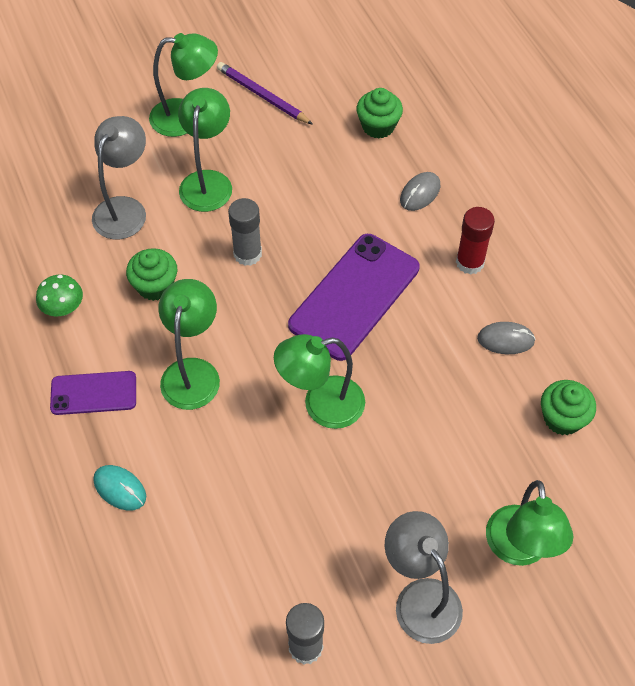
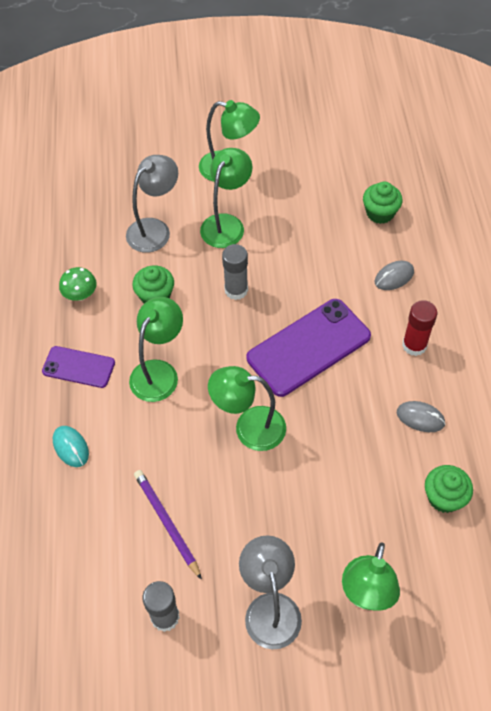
camera: 20 degrees right, 0 degrees up
purple pencil [217,62,313,125] -> purple pencil moved to [134,470,202,580]

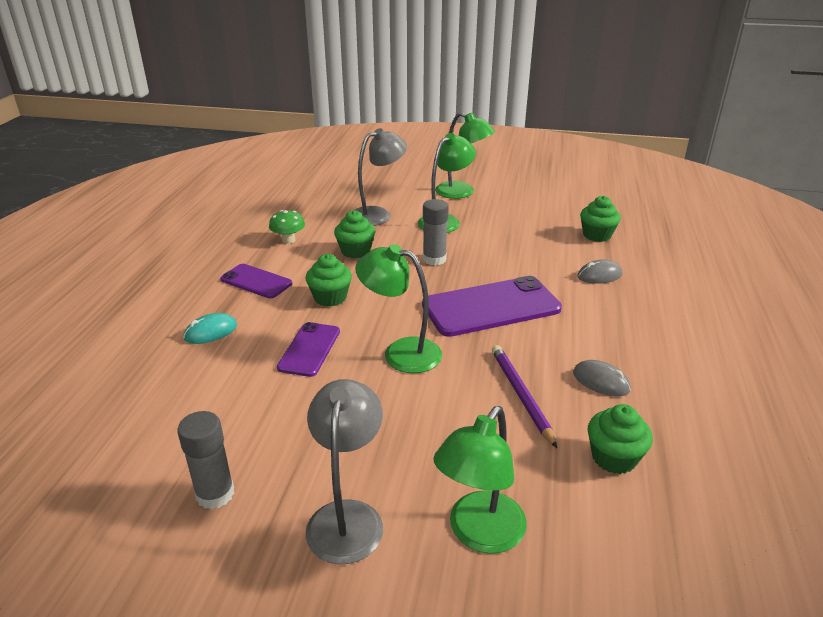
camera: 15 degrees right, 25 degrees down
turquoise mouse [53,426,89,467] -> turquoise mouse turned 75 degrees clockwise [183,313,237,344]
green lamp [129,297,183,402] -> green cupcake [305,254,352,307]
purple pencil [134,470,202,580] -> purple pencil moved to [492,345,557,448]
red glue stick [402,300,437,356] -> none
none -> purple phone [277,322,340,377]

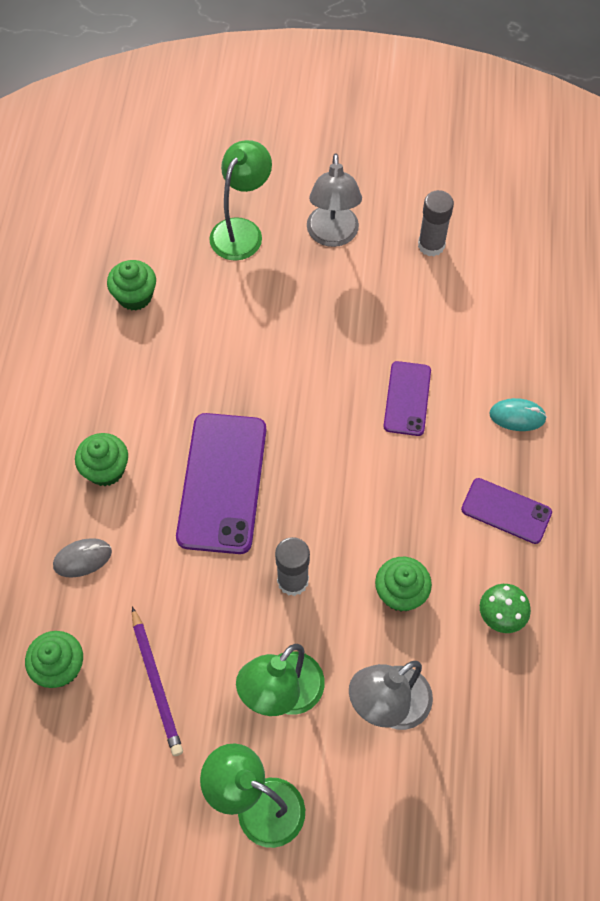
camera: 175 degrees right, 30 degrees up
turquoise mouse [183,313,237,344] -> turquoise mouse turned 45 degrees clockwise [489,398,547,431]
green cupcake [305,254,352,307] -> green cupcake moved to [75,433,128,486]
green lamp [355,244,442,373] -> none
purple phone [422,276,562,337] -> purple phone turned 60 degrees counterclockwise [176,413,266,554]
purple pencil [492,345,557,448] -> purple pencil moved to [132,607,183,756]
grey mouse [573,360,631,396] -> none

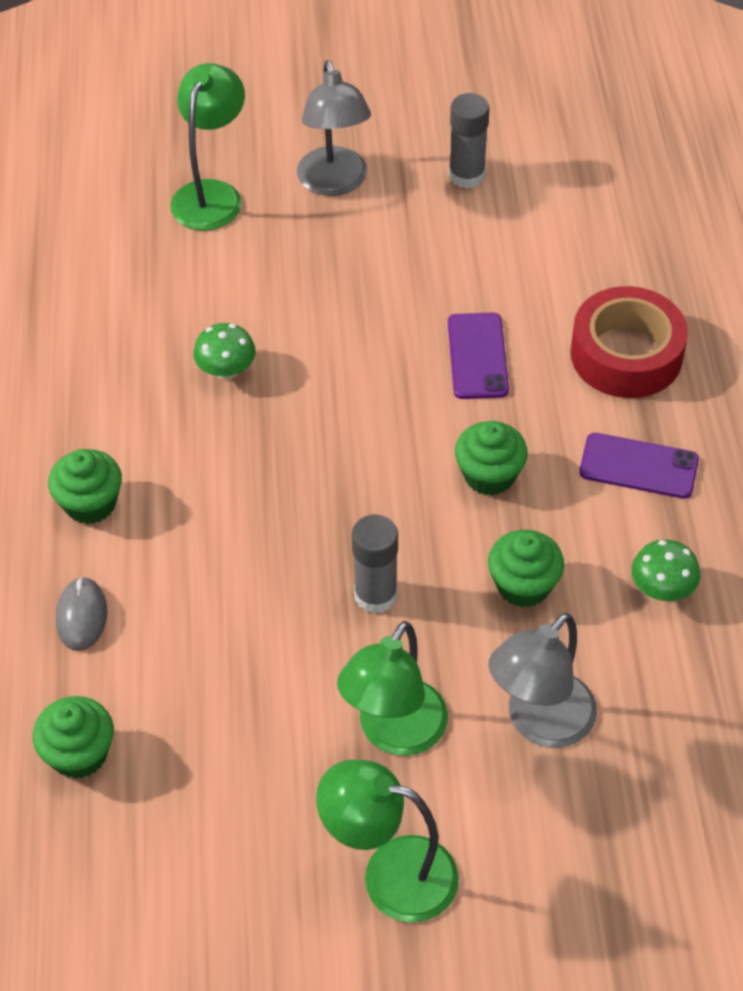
camera: 10 degrees left, 10 degrees down
grey mouse [53,538,112,578] -> grey mouse turned 60 degrees counterclockwise [56,576,107,651]
green cupcake [107,260,156,311] -> green cupcake moved to [455,421,528,496]
purple pencil [132,607,183,756] -> none
purple phone [176,413,266,554] -> none
turquoise mouse [489,398,547,431] -> red tape [570,286,688,398]
none -> green mushroom [193,323,256,380]

